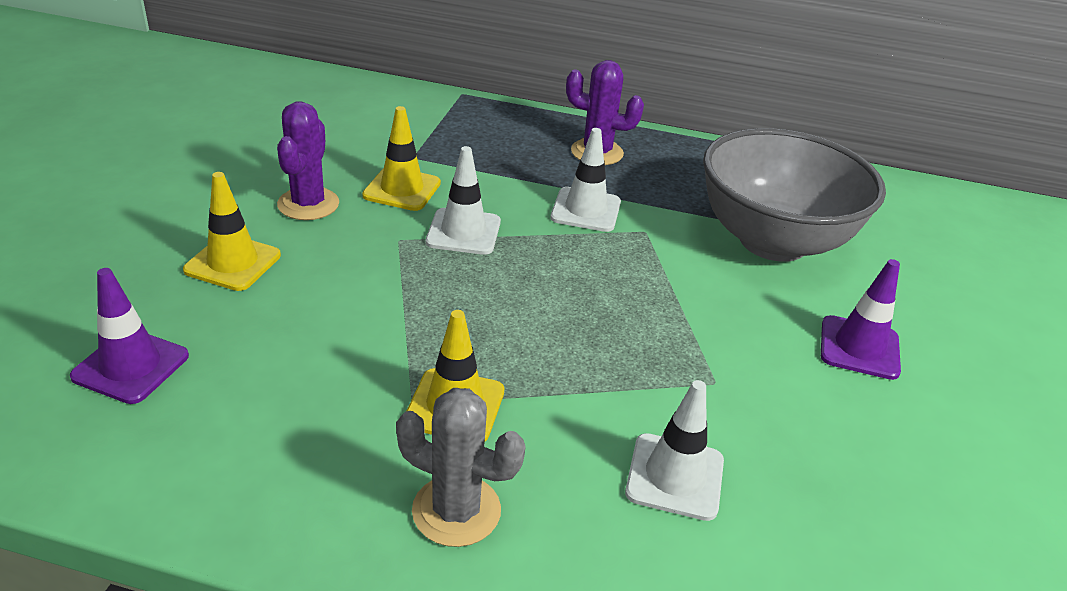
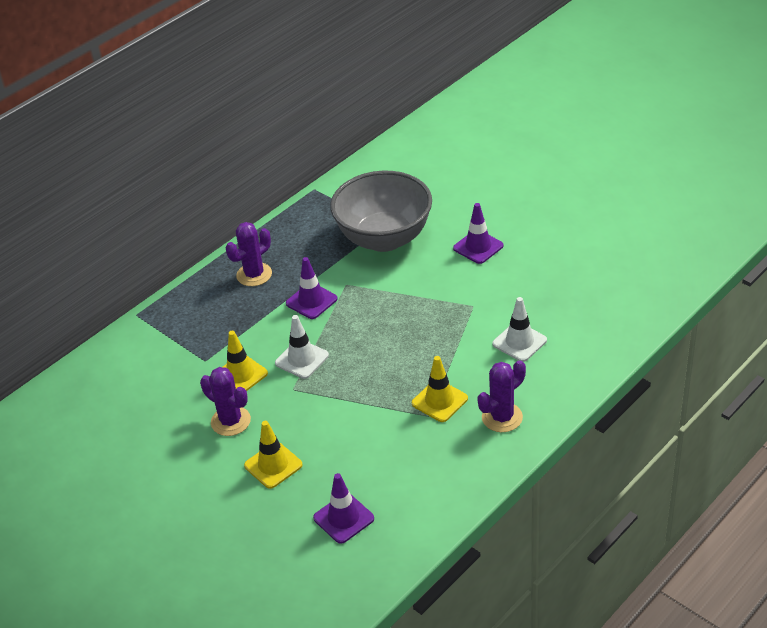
camera: 55 degrees left, 5 degrees up
grey cactus [396,388,526,547] -> purple cactus [477,360,526,432]
white traffic cone [550,128,621,232] -> purple traffic cone [286,257,338,319]

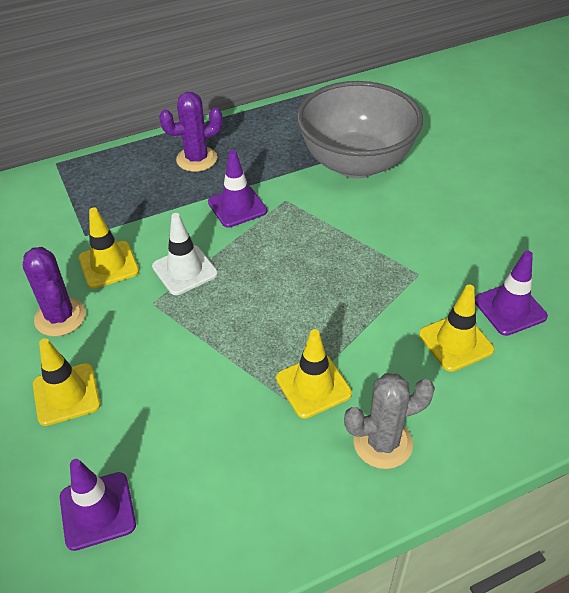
camera: 20 degrees right, 5 degrees up
purple traffic cone [453,203,504,264] -> purple traffic cone moved to [475,251,548,336]
purple cactus [477,360,526,432] -> grey cactus [344,373,435,469]
white traffic cone [493,297,547,362] -> yellow traffic cone [419,285,494,372]

